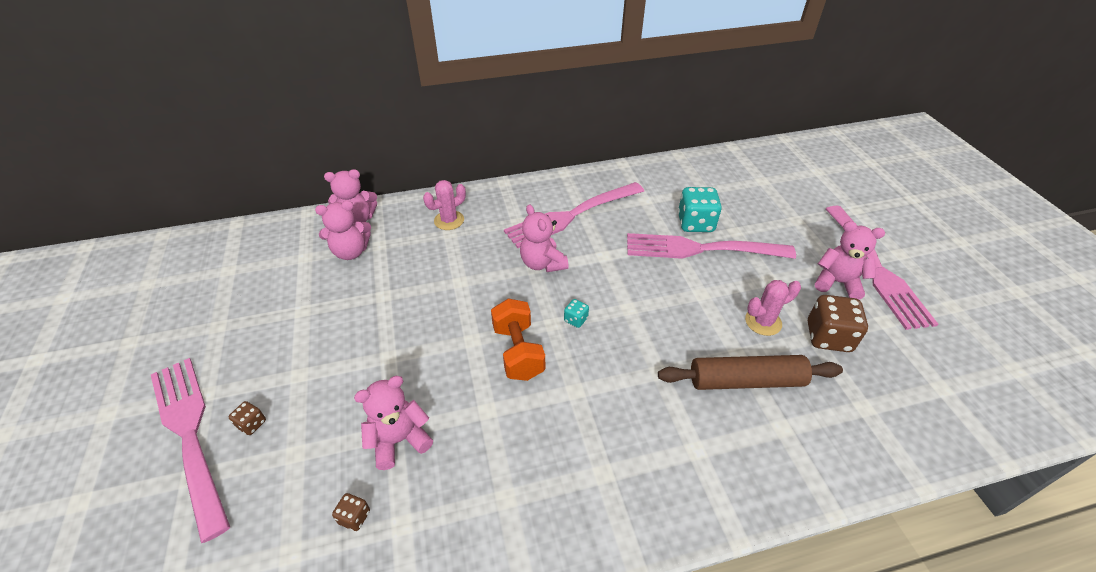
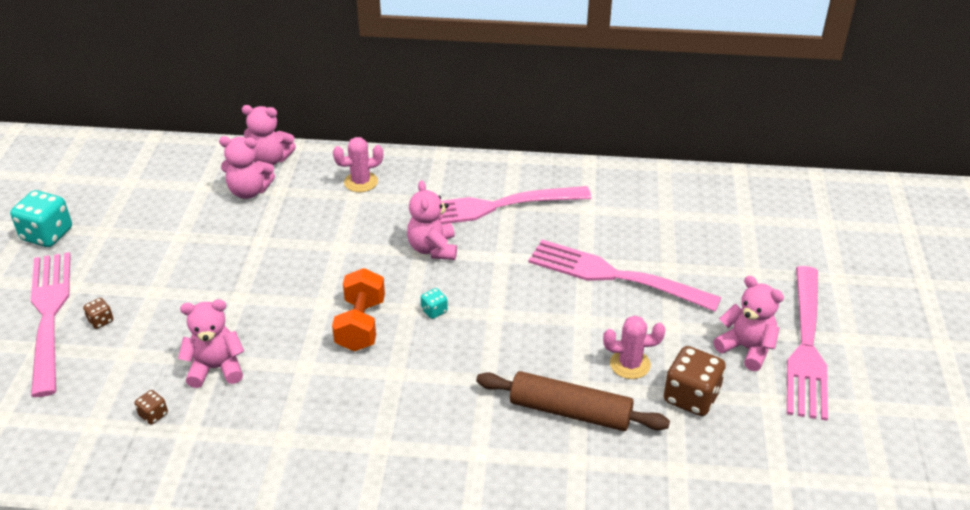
camera: 20 degrees right, 5 degrees down
turquoise dice [678,187,722,232] -> turquoise dice moved to [10,190,72,247]

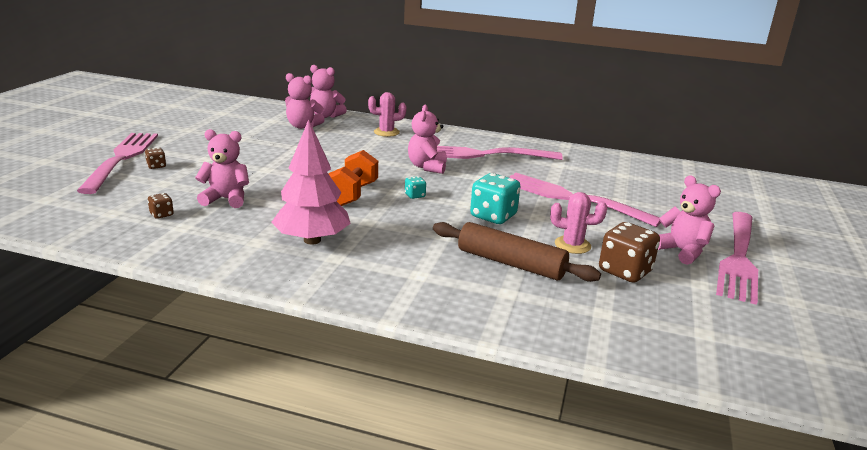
camera: 10 degrees right, 15 degrees down
turquoise dice [10,190,72,247] -> turquoise dice moved to [470,173,520,224]
none -> pink tree [271,119,351,245]

